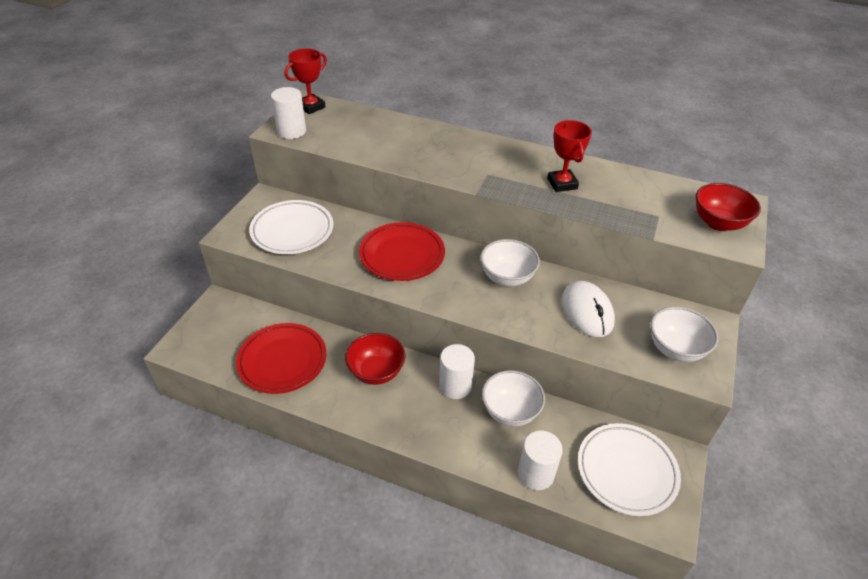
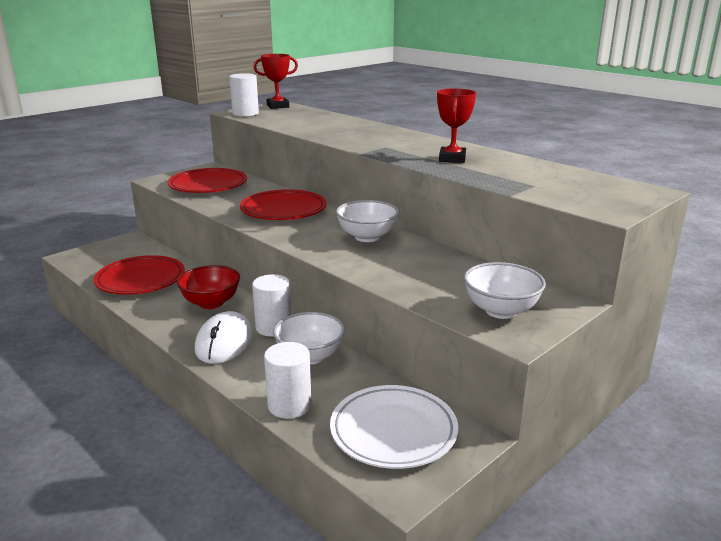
camera: 25 degrees right, 20 degrees down
white plate [249,200,333,254] -> red plate [168,168,247,193]
white mouse [562,281,615,337] -> white mouse moved to [195,311,253,364]
red bowl [696,183,761,231] -> none

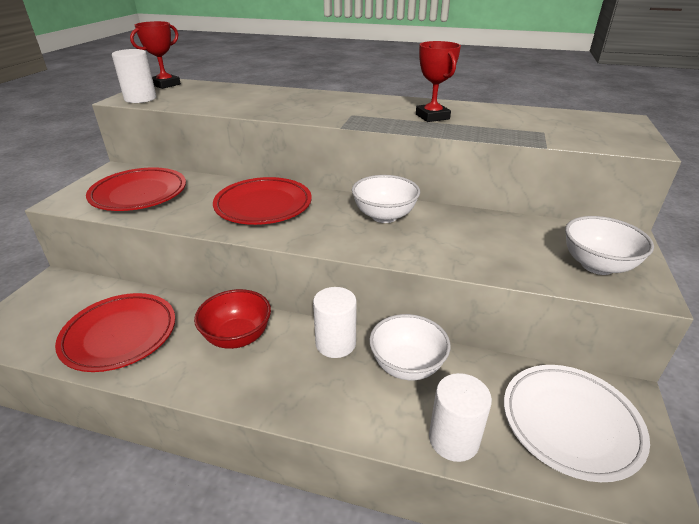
camera: 30 degrees left, 10 degrees up
white mouse [195,311,253,364] -> none

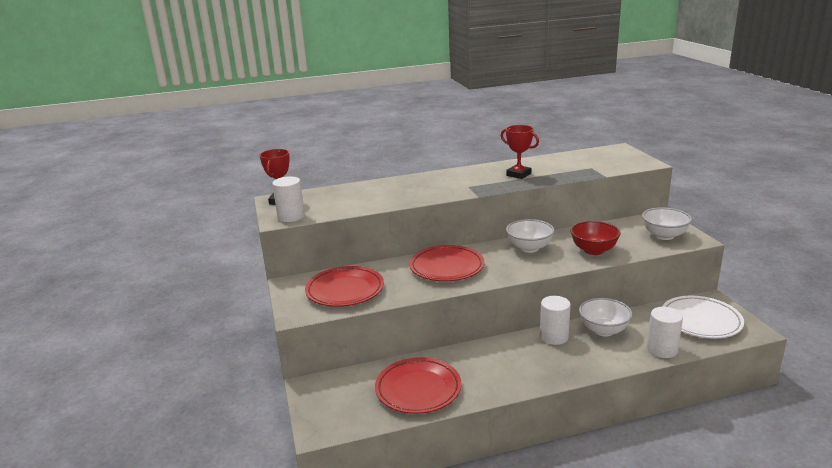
camera: 30 degrees left, 10 degrees down
red bowl [194,289,271,349] -> red bowl moved to [570,221,621,255]

